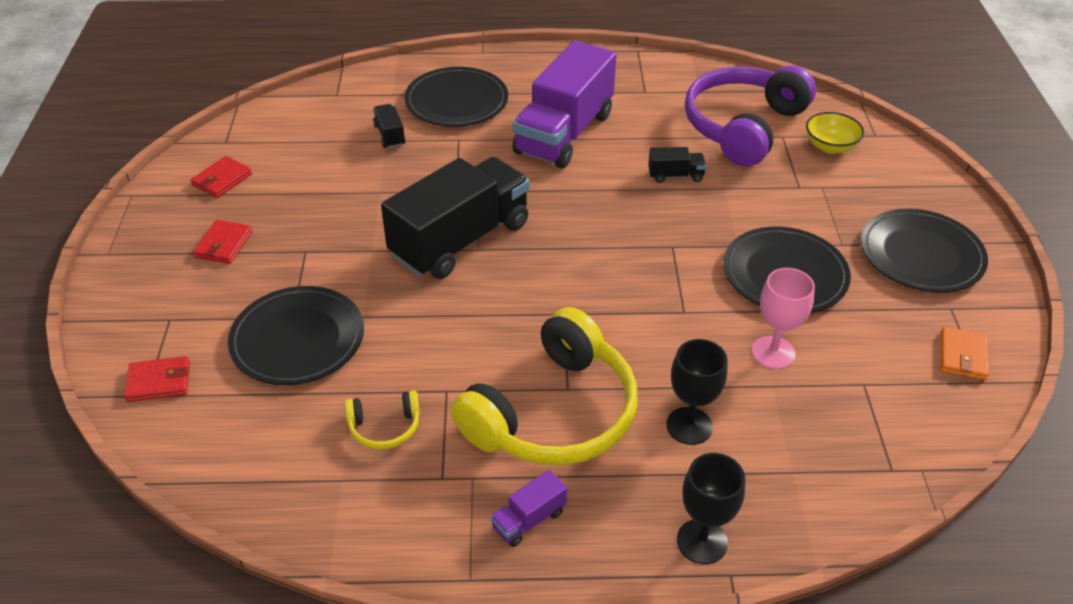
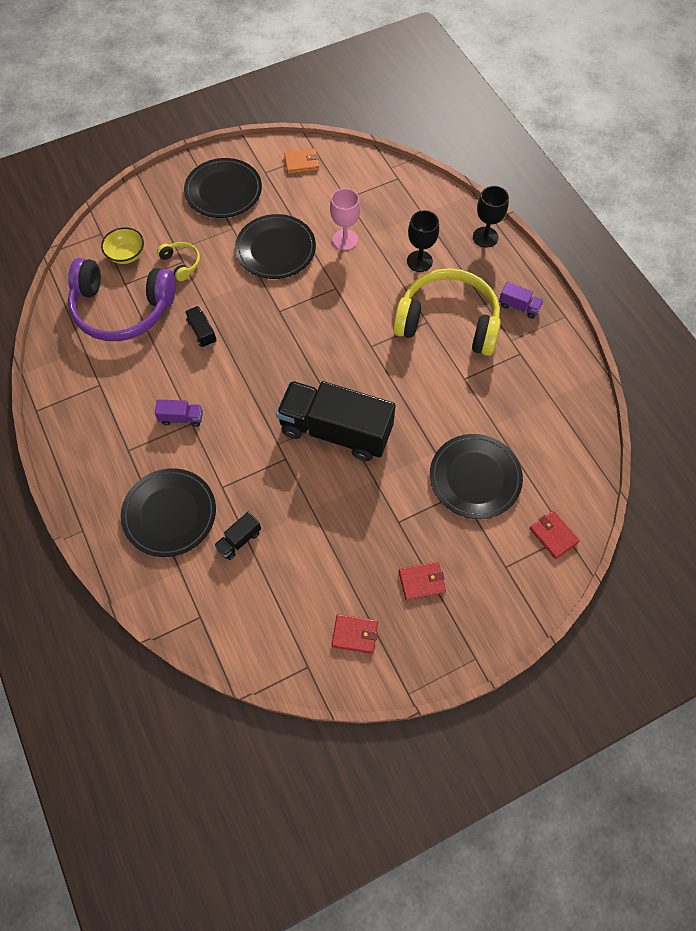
camera: 115 degrees left, 20 degrees up
yellow headphones [345,390,420,449] -> yellow headphones moved to [157,242,200,281]
purple truck [512,40,617,168] -> purple truck [155,399,203,427], size x0.40

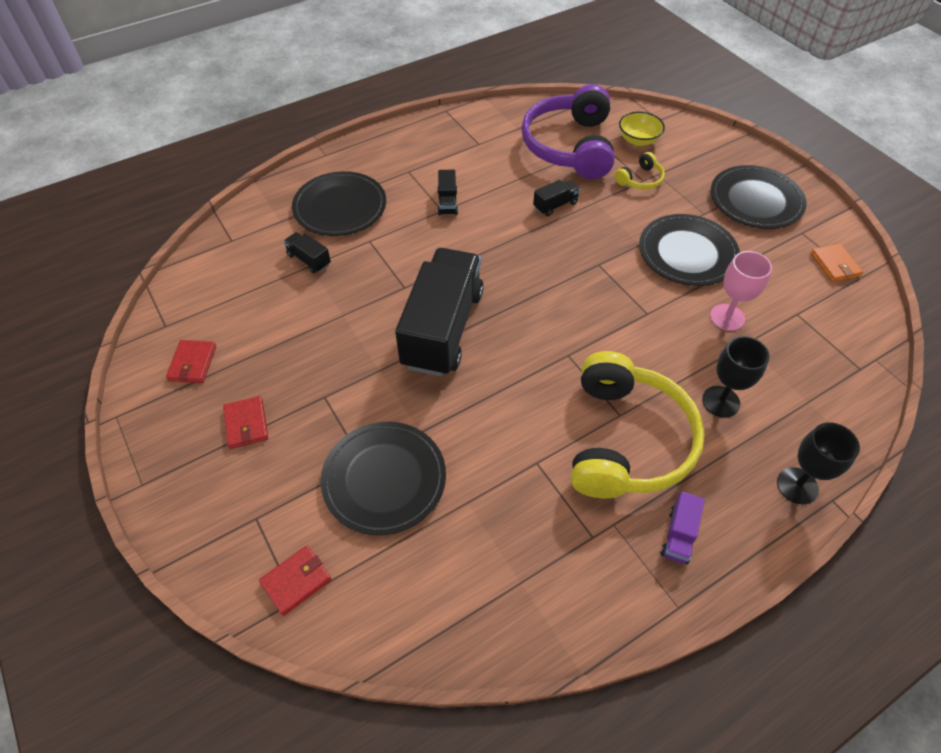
camera: 85 degrees right, 10 degrees down
purple truck [155,399,203,427] -> black truck [437,170,458,216]

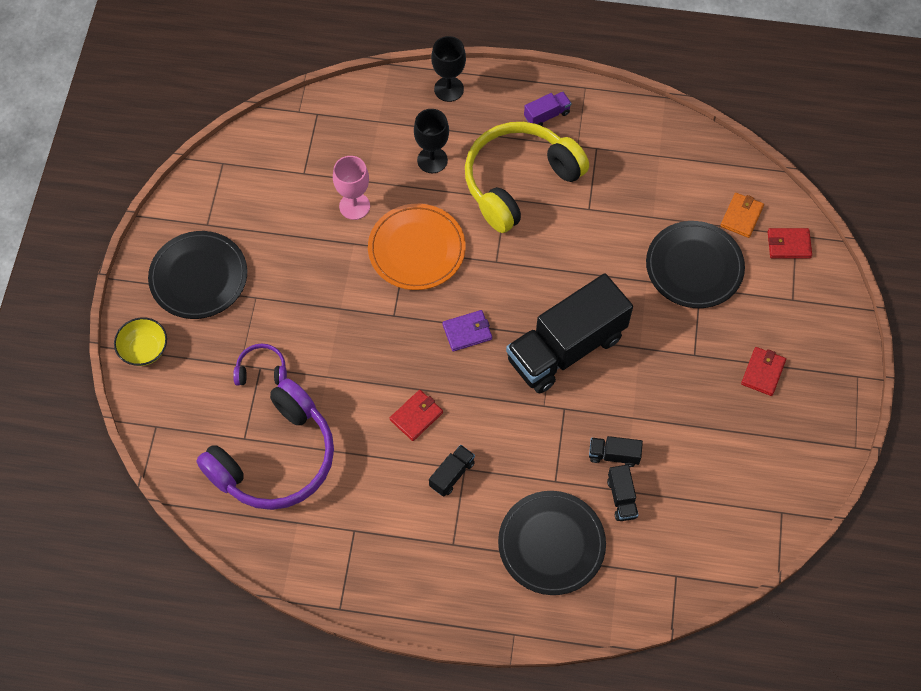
camera: 140 degrees left, 10 degrees up
red wallet [166,340,216,383] -> red wallet moved to [390,390,443,441]
black truck [533,180,580,216] -> black truck moved to [589,436,643,467]
yellow headphones [615,152,665,190] -> purple headphones [233,344,287,385]
yellow bowl [619,111,665,146] -> yellow bowl moved to [114,317,167,366]
black plate [639,214,740,286] -> none
orange wallet [811,243,863,282] -> orange wallet moved to [720,193,764,238]
none -> orange plate [368,204,466,290]
none -> purple wallet [442,310,492,352]

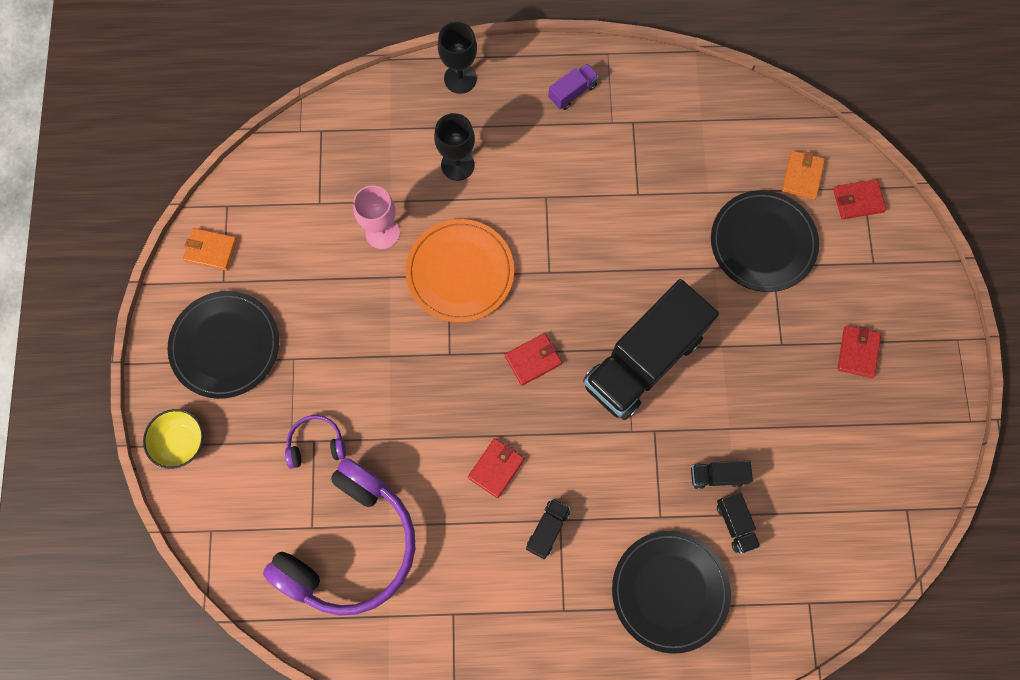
camera: 10 degrees left, 10 degrees up
purple wallet [442,310,492,352] -> red wallet [505,333,562,386]
yellow headphones [465,122,589,233] -> none
none -> orange wallet [183,228,237,271]

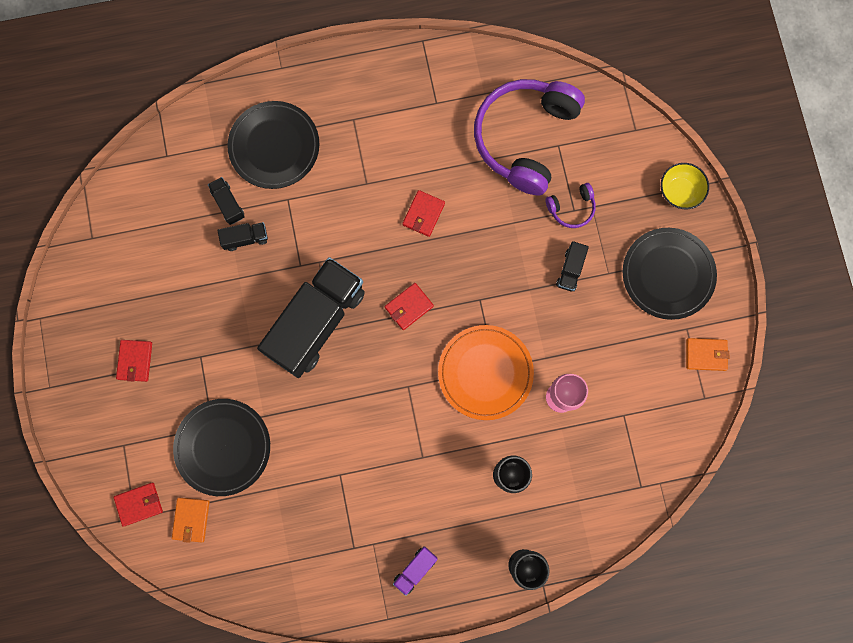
camera: 170 degrees right, 5 degrees up
black truck [526,498,570,559] -> black truck moved to [556,241,589,292]

